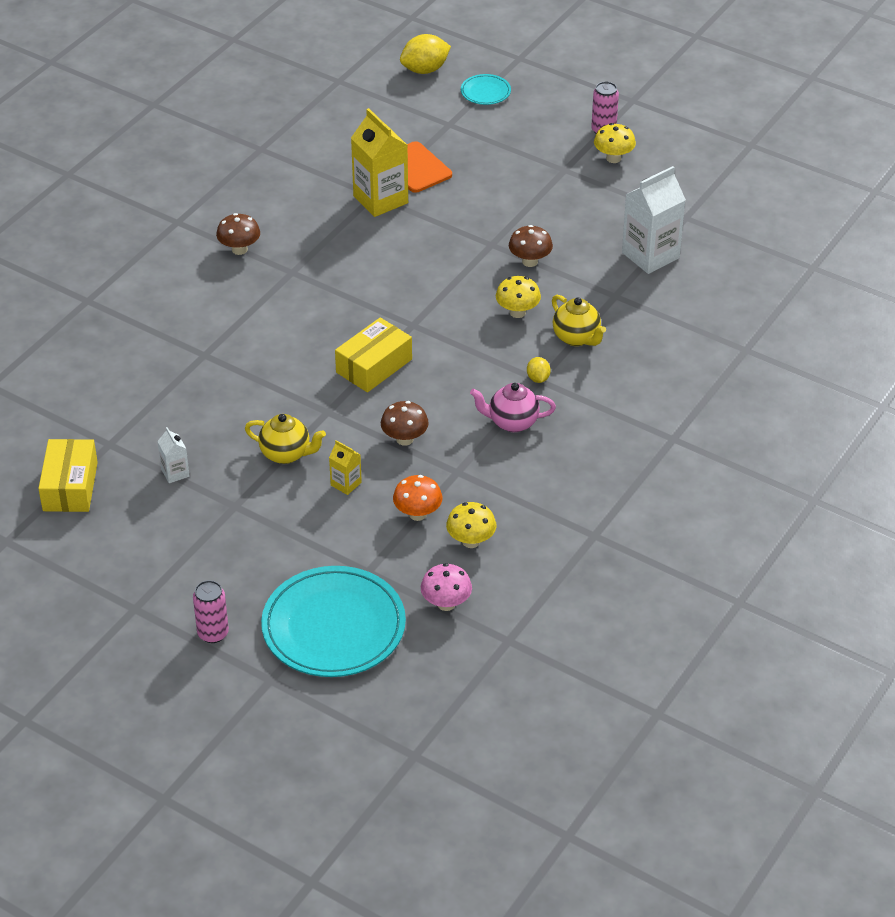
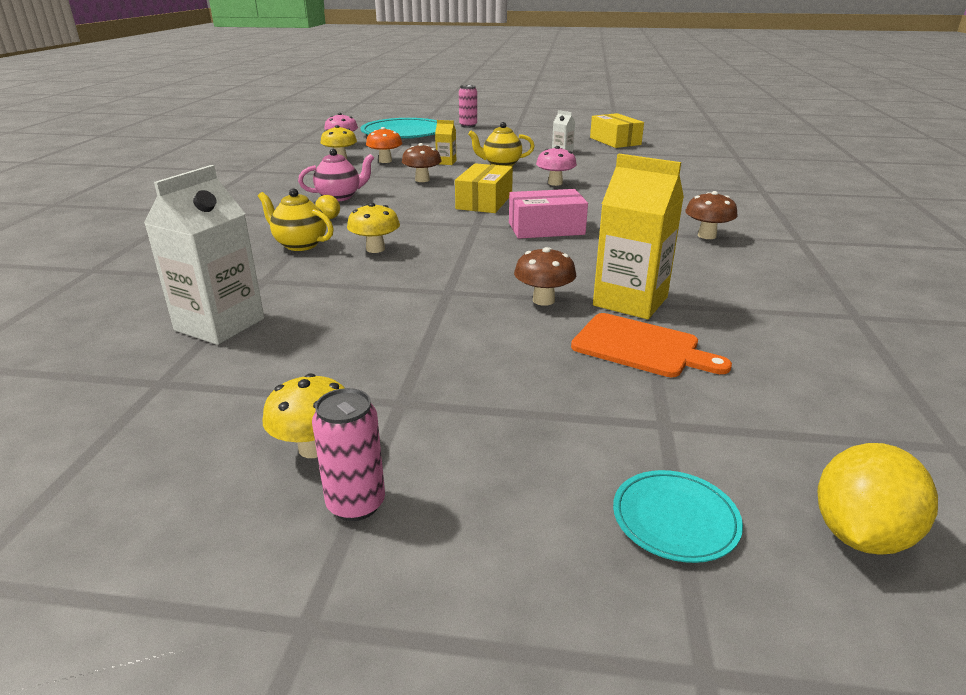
camera: 155 degrees right, 15 degrees down
brown mushroom [509,225,553,267] -> brown mushroom moved to [514,247,576,306]
none -> pink box [509,189,588,239]
none -> pink mushroom [536,146,577,186]

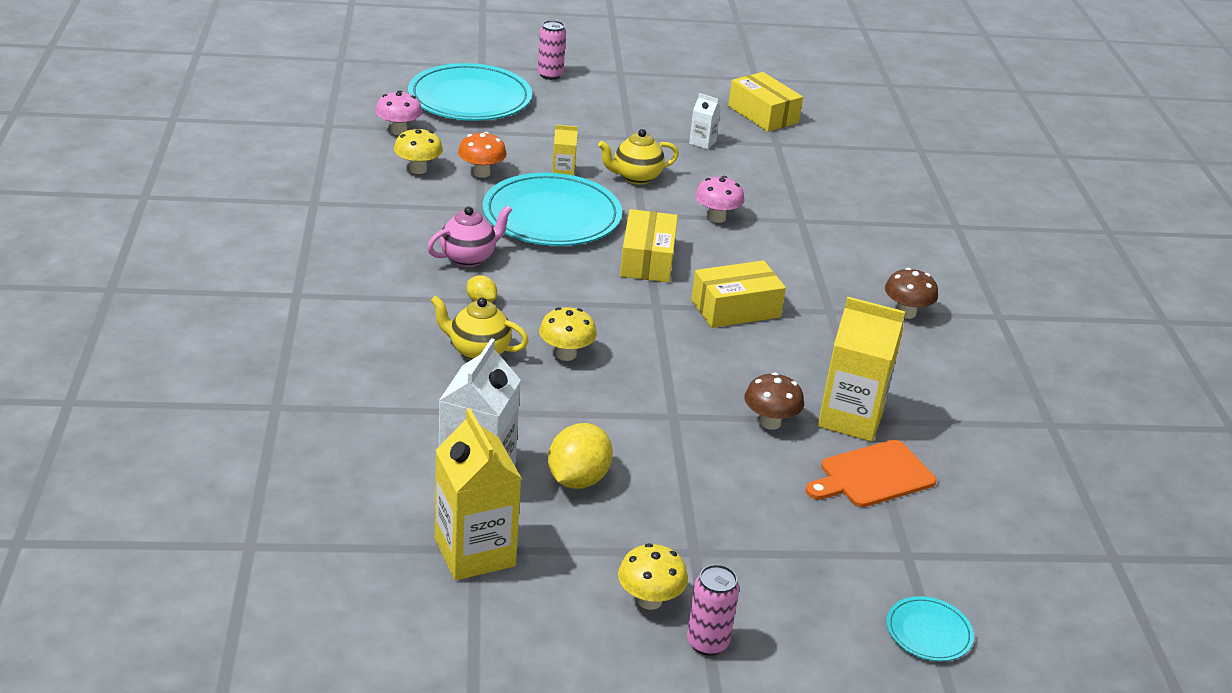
camera: 15 degrees left, 5 degrees up
brown mushroom [402,143,441,182] -> turquoise plate [483,173,622,246]
pink box [509,189,588,239] -> yellow box [691,260,786,328]
orange cutting board [571,313,732,377] -> orange cutting board turned 135 degrees clockwise [806,440,936,507]
yellow lemon [818,443,938,555] -> yellow lemon moved to [548,423,613,489]
none -> yellow carton [435,408,522,580]

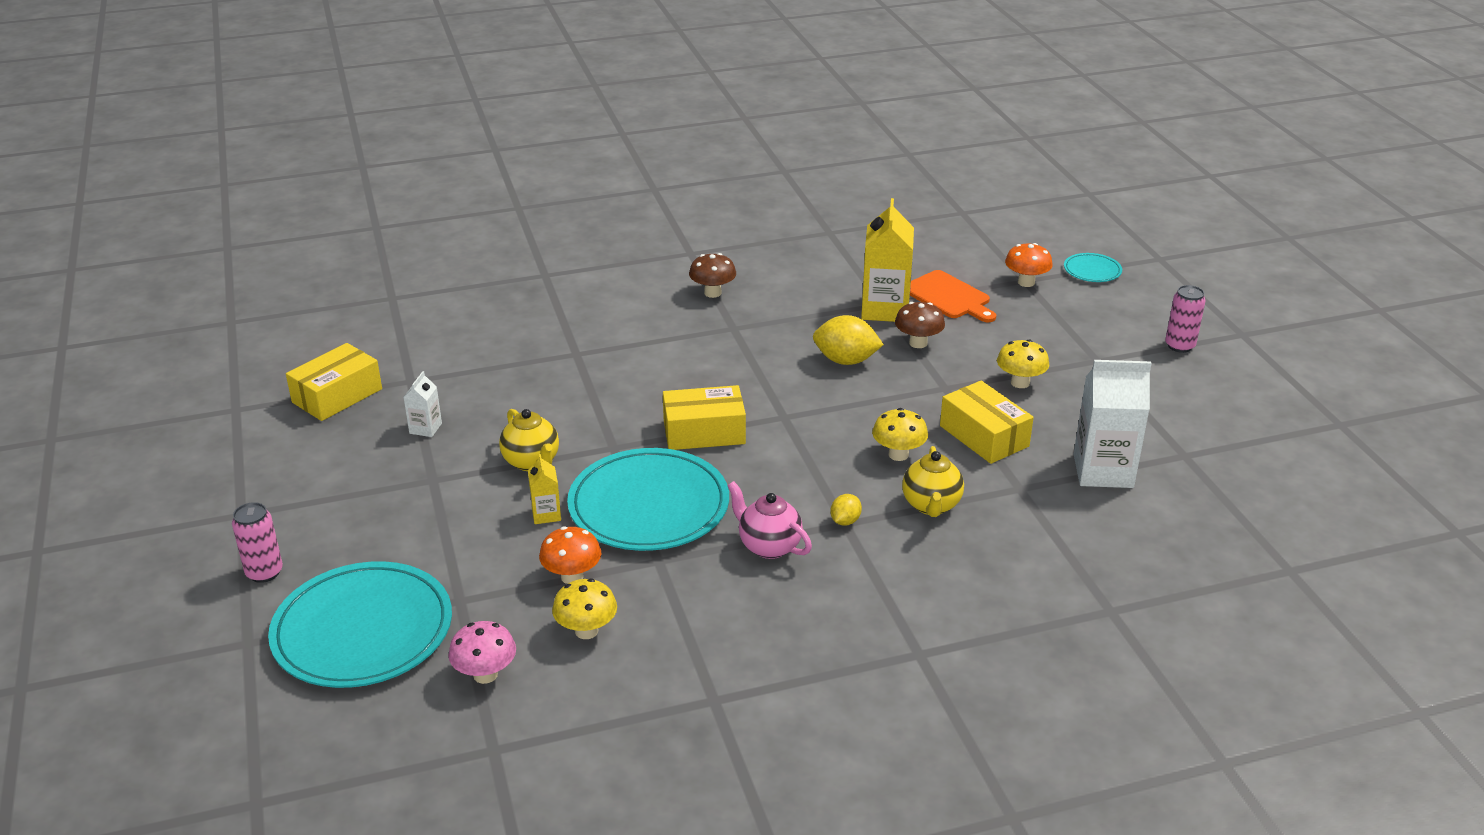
camera: 100 degrees left, 0 degrees up
yellow carton [435,408,522,580] -> none
yellow lemon [548,423,613,489] -> yellow lemon moved to [813,315,884,365]
yellow mushroom [618,543,688,610] -> yellow mushroom moved to [997,340,1049,388]
yellow box [691,260,786,328] -> yellow box moved to [940,381,1034,464]
pink mushroom [695,176,745,223] -> none
none -> orange mushroom [1005,243,1053,287]

